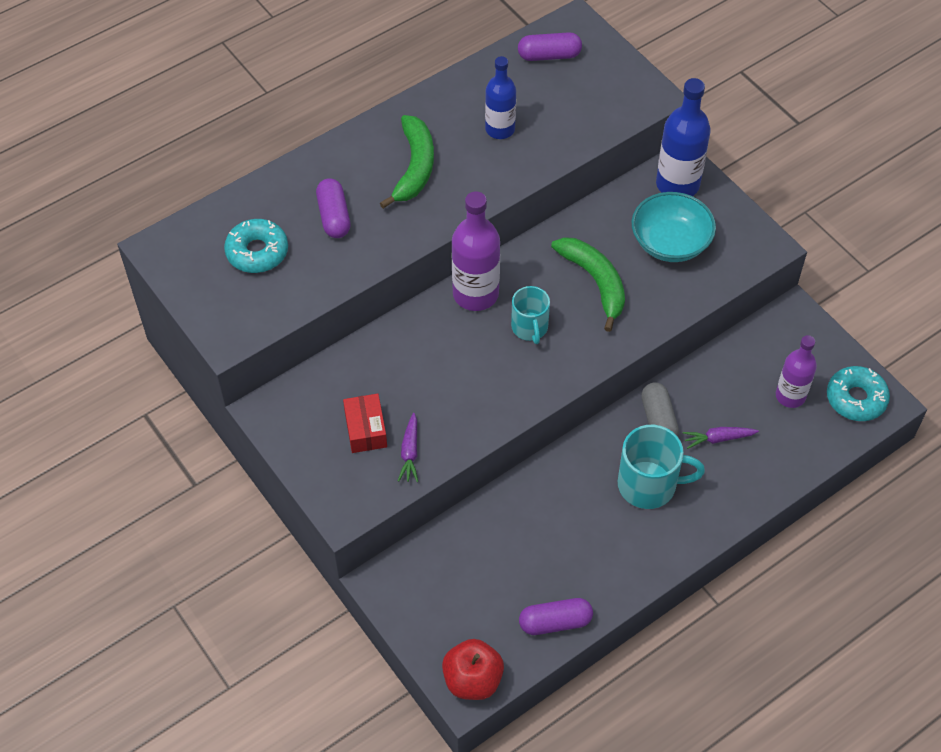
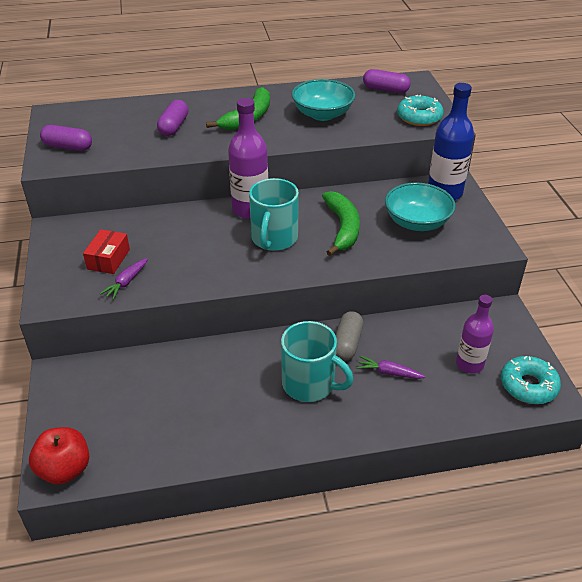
camera: 25 degrees right, 15 degrees down
turquoise donut [224,219,288,273] -> turquoise donut moved to [397,94,444,126]
blue bottle [485,56,516,139] -> turquoise bowl [292,79,355,121]
turquoise mug [511,286,550,344] -> turquoise mug [249,178,299,251], size x1.55
purple capsule [519,598,593,635] -> purple capsule moved to [40,125,92,151]

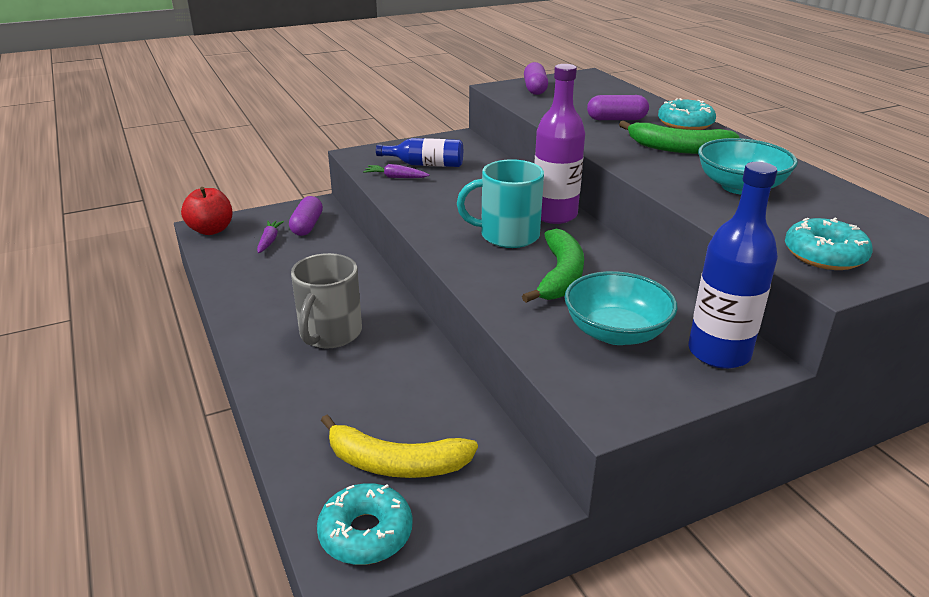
camera: 75 degrees right, 10 degrees down
red box [83,229,130,274] -> blue bottle [376,138,463,167]
turquoise mug [281,321,354,402] -> grey mug [291,253,362,348]
green banana [322,191,360,256] -> green banana turned 60 degrees counterclockwise [522,229,584,303]
grey capsule [335,311,364,361] -> none
purple carrot [356,356,426,379] -> purple carrot moved to [257,221,284,253]
purple capsule [363,69,411,93] -> purple capsule moved to [289,196,323,236]
purple bottle [456,295,494,374] -> yellow banana [321,415,478,478]
none -> turquoise donut [658,98,716,130]

